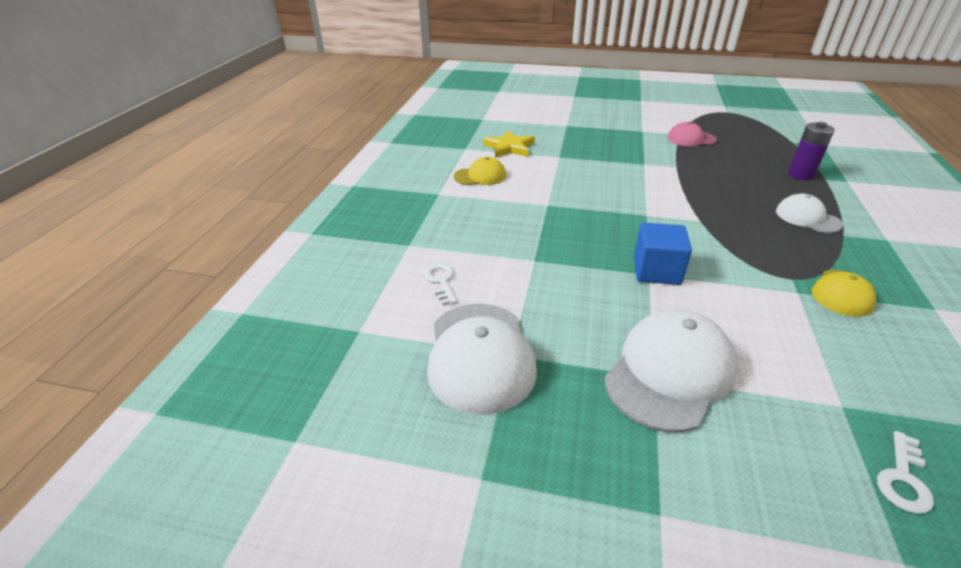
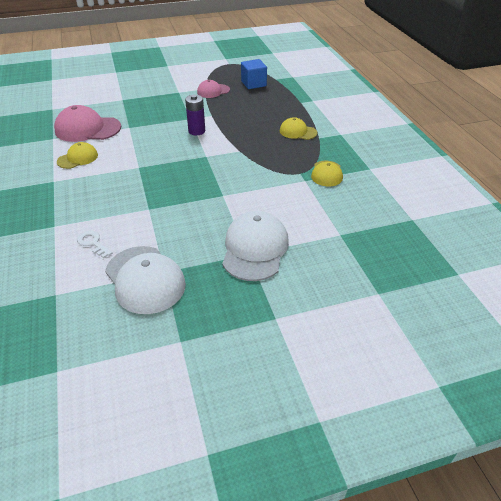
camera: 30 degrees left, 5 degrees up
yellow star [483,130,535,158] -> pink cap [54,105,121,142]
blue cube [634,223,692,285] -> blue cube moved to [241,59,267,89]
white cap [776,193,843,233] -> yellow cap [280,117,317,140]
purple battery [788,122,835,180] -> purple battery moved to [185,95,205,135]
white key [877,431,934,514] -> none

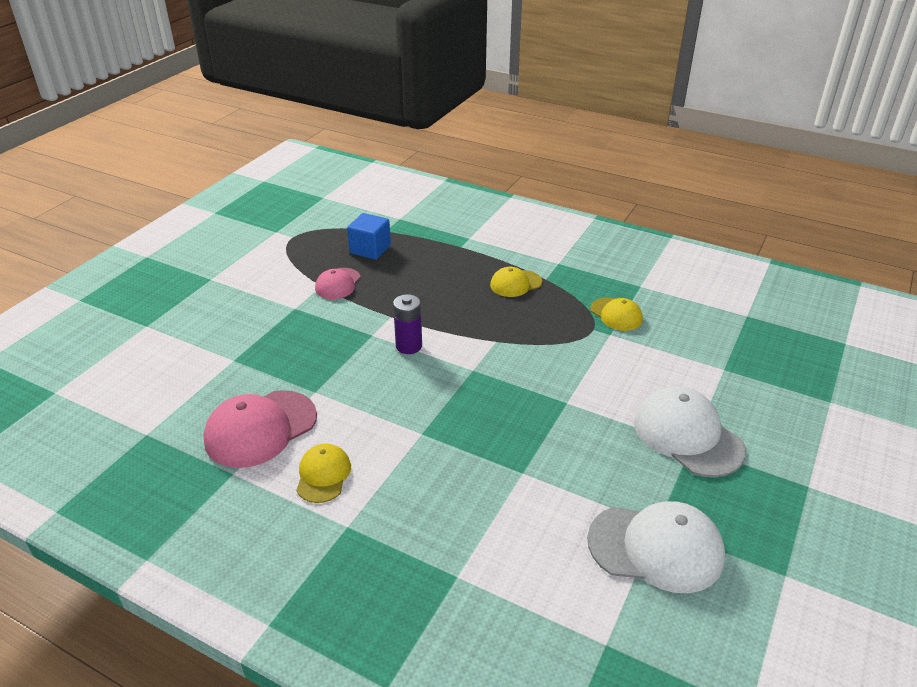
camera: 45 degrees left, 5 degrees down
white key [77,231,112,258] -> none

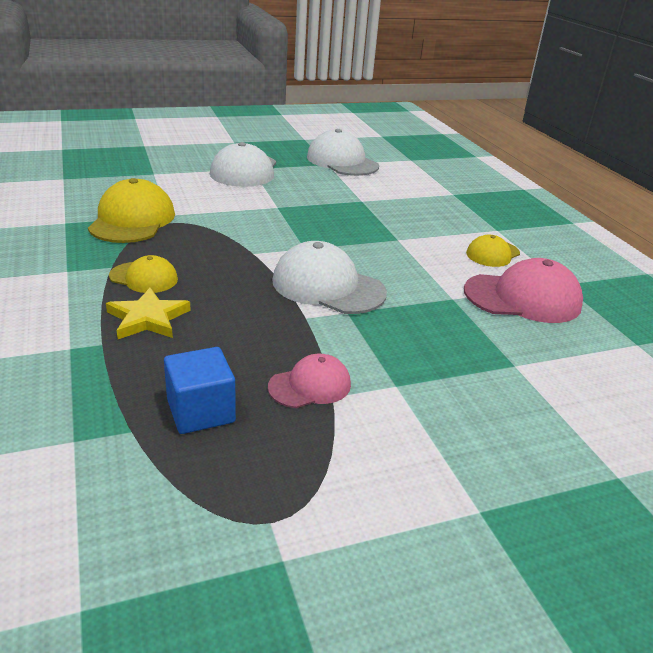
camera: 140 degrees left, 5 degrees down
purple battery [393,294,422,354] -> white cap [272,241,387,314]
yellow cap [590,297,643,331] -> yellow cap [88,178,175,243], size x1.74
none -> yellow star [106,287,191,339]

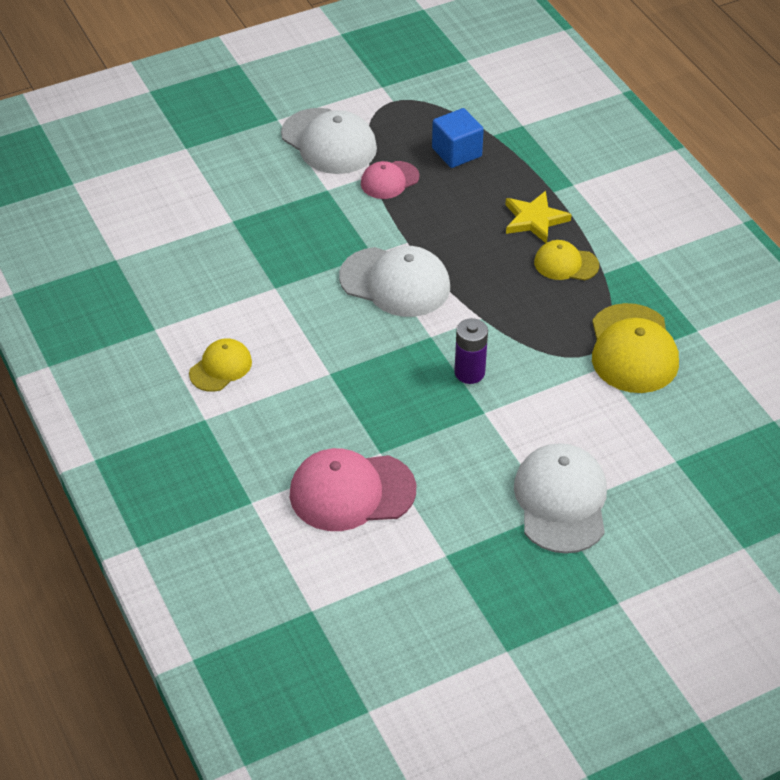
camera: 175 degrees right, 15 degrees up
white cap [307,129,379,176] -> white cap moved to [281,108,377,174]
pink cap [464,258,583,323] -> pink cap moved to [290,448,416,531]
none -> purple battery [454,318,488,384]

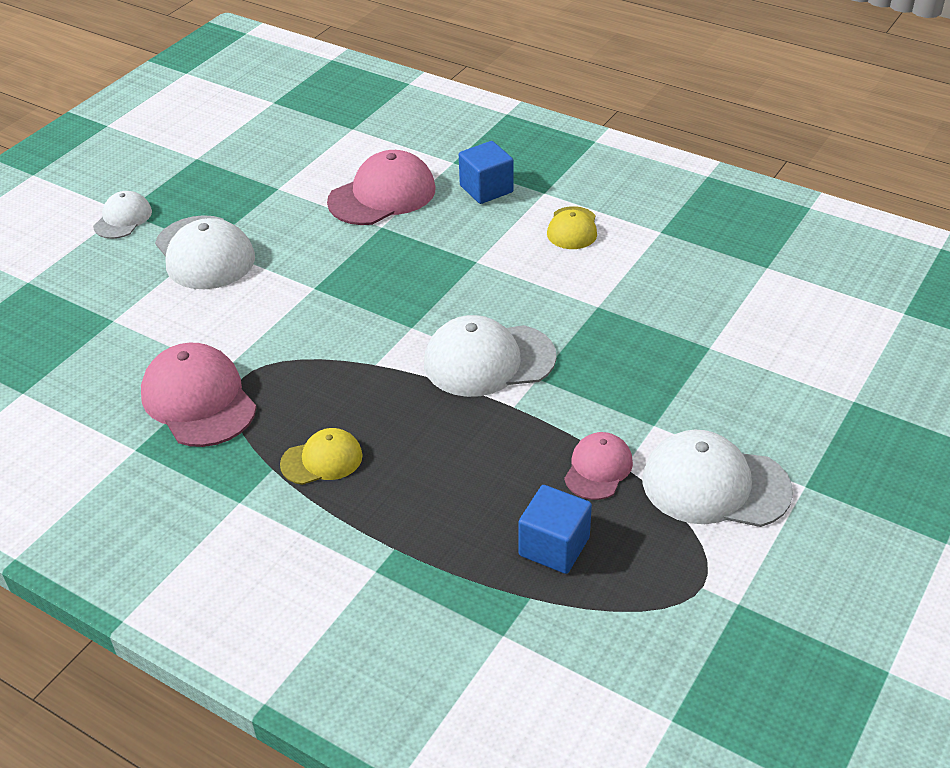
camera: 150 degrees right, 5 degrees down
purple battery [454,318,488,384] -> none
yellow star [505,191,572,243] -> none
yellow cap [592,303,679,393] -> pink cap [141,343,257,447]
none -> white cap [93,191,152,239]
none -> blue cube [459,141,514,204]

